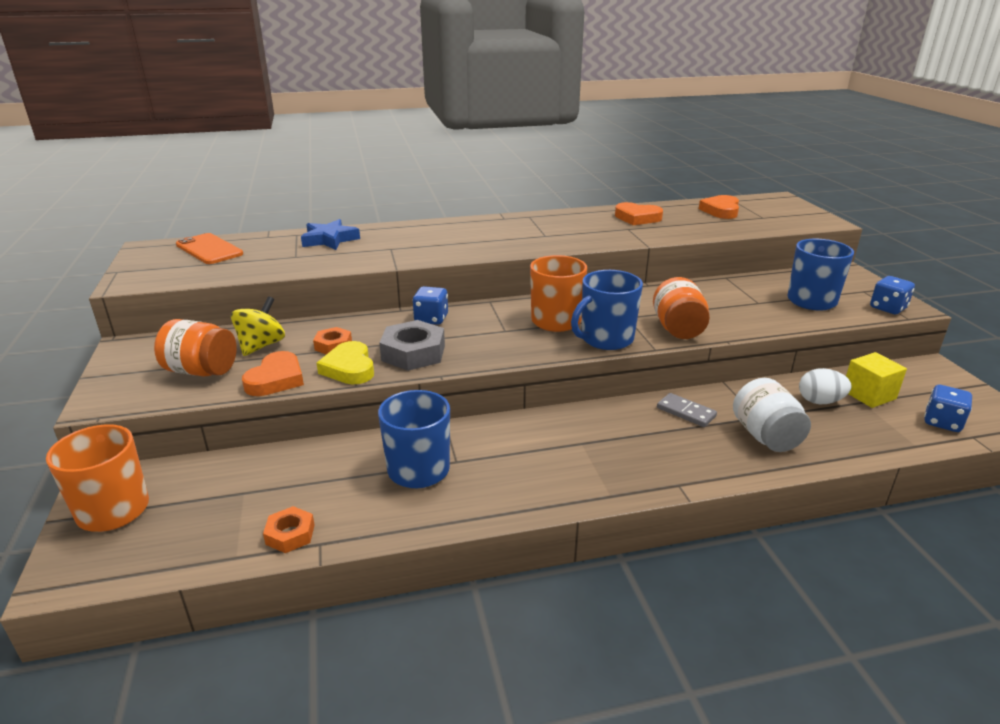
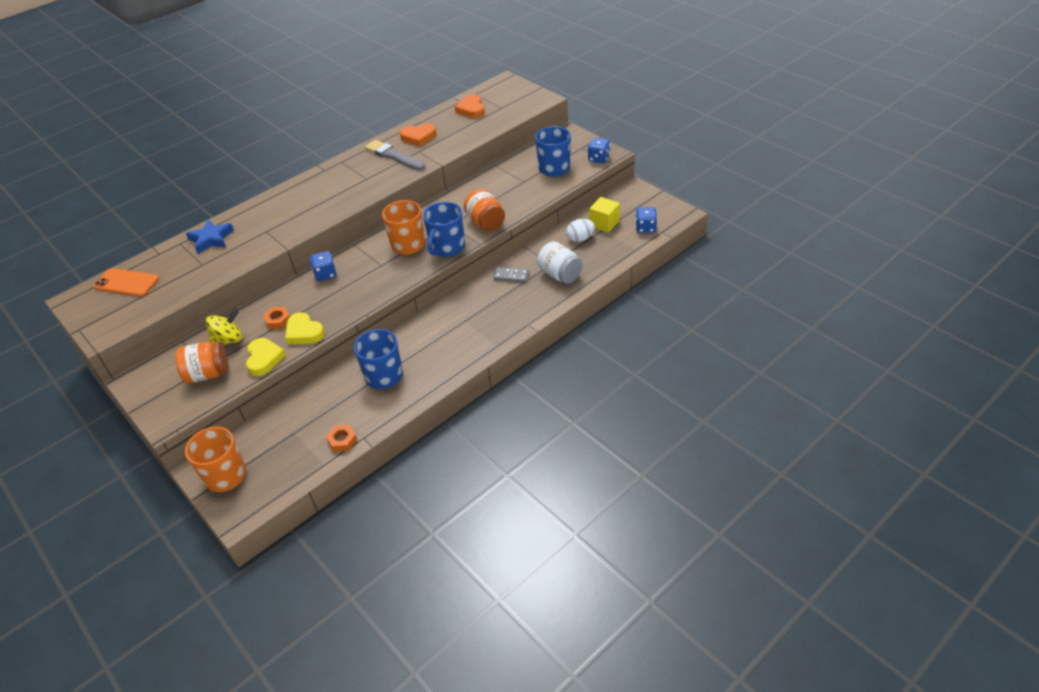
camera: 25 degrees left, 15 degrees up
yellow spinning top [231,296,285,356] -> yellow spinning top turned 60 degrees clockwise [206,309,242,345]
orange heart [242,351,304,396] -> yellow heart [246,338,286,376]
grey nut [379,320,445,371] -> none
none -> grey brush [365,140,425,171]

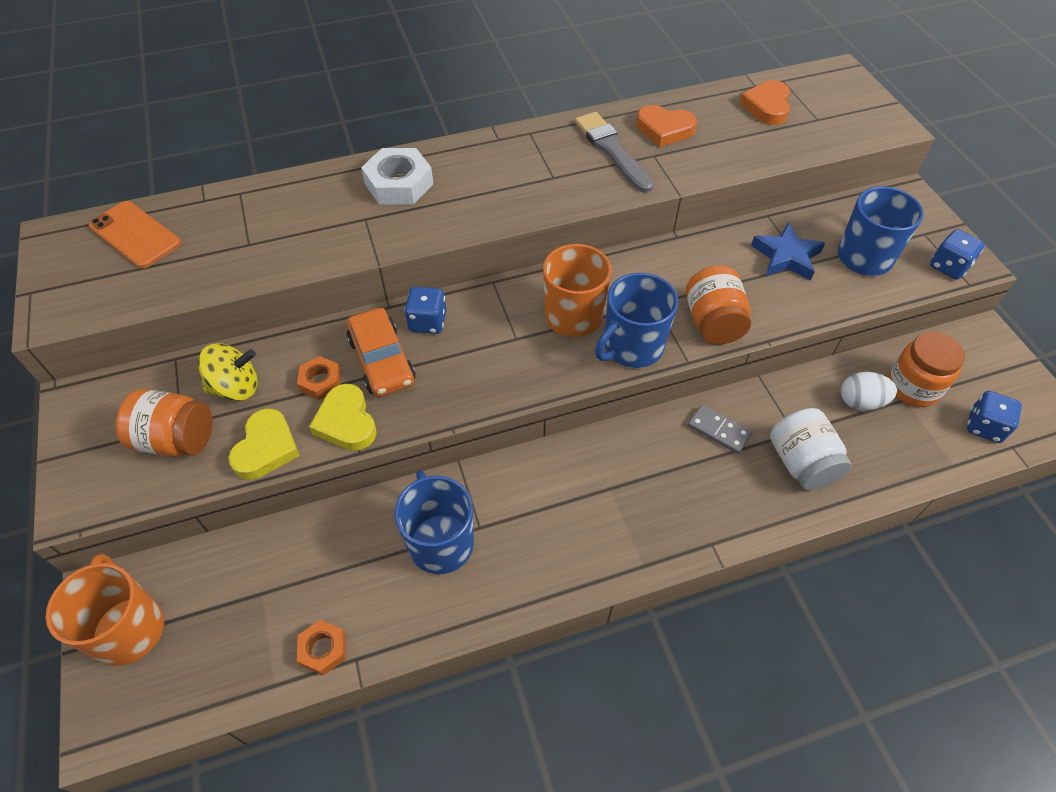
camera: 20 degrees right, 10 degrees up
blue star [186,219,234,254] -> blue star moved to [751,222,825,281]
yellow cube [589,197,620,233] -> orange jar [888,332,965,407]
none -> orange car [347,308,415,397]
none -> white nut [361,148,433,204]

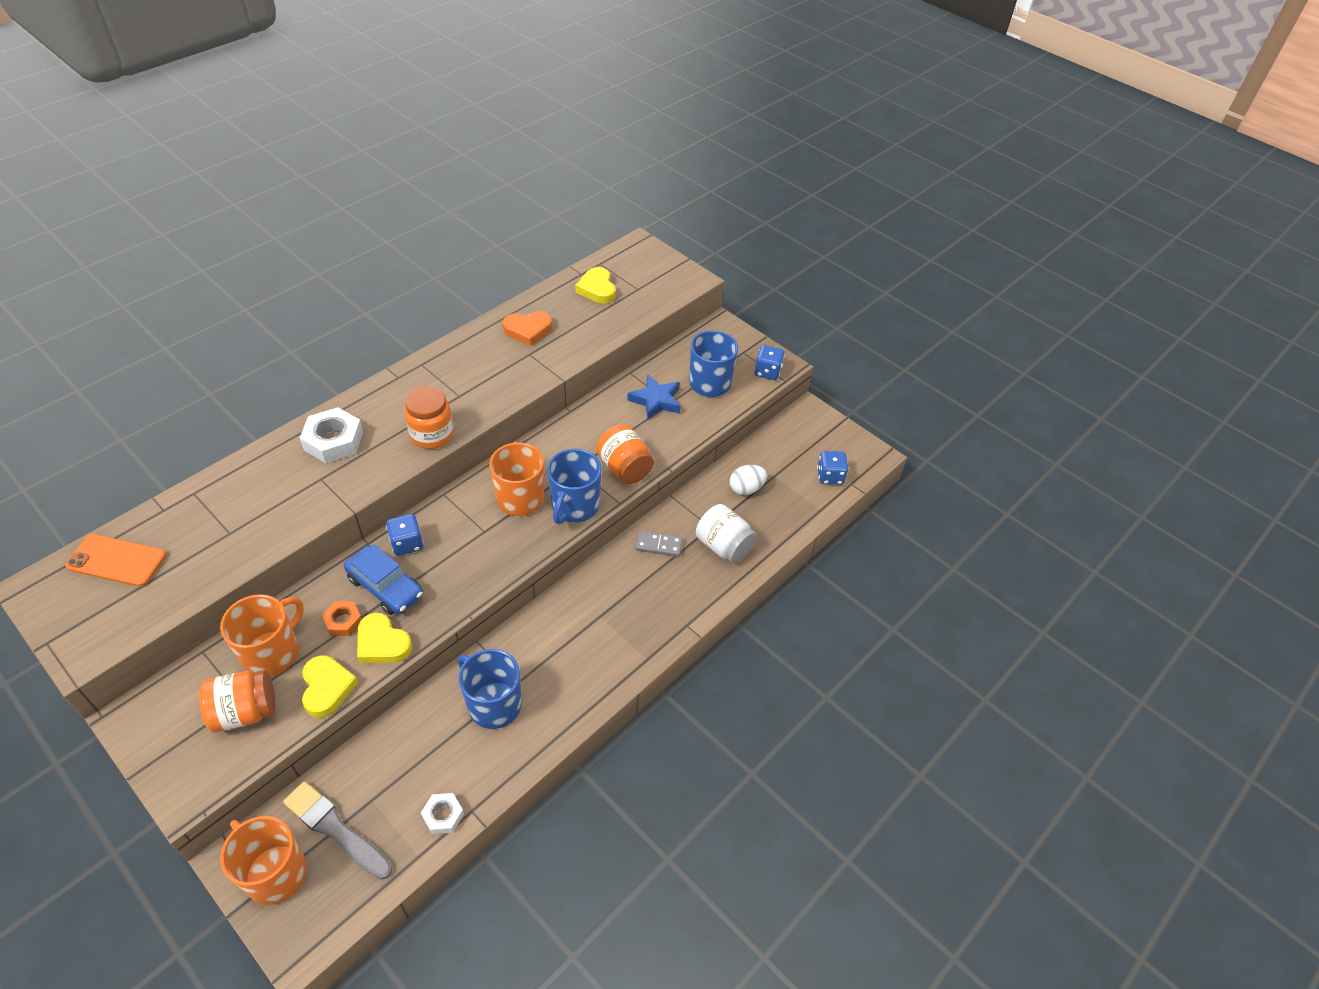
camera: 30 degrees left, 5 degrees down
yellow spinning top [198,343,258,401] -> orange mug [220,594,304,677]
orange nut [297,620,346,676] -> white nut [421,793,464,834]
orange car [347,308,415,397] -> blue car [344,545,423,615]
grey brush [575,112,654,193] -> grey brush moved to [283,781,392,880]
orange heart [739,80,790,125] -> yellow heart [575,267,616,304]
orange jar [888,332,965,407] -> orange jar moved to [404,386,454,449]

